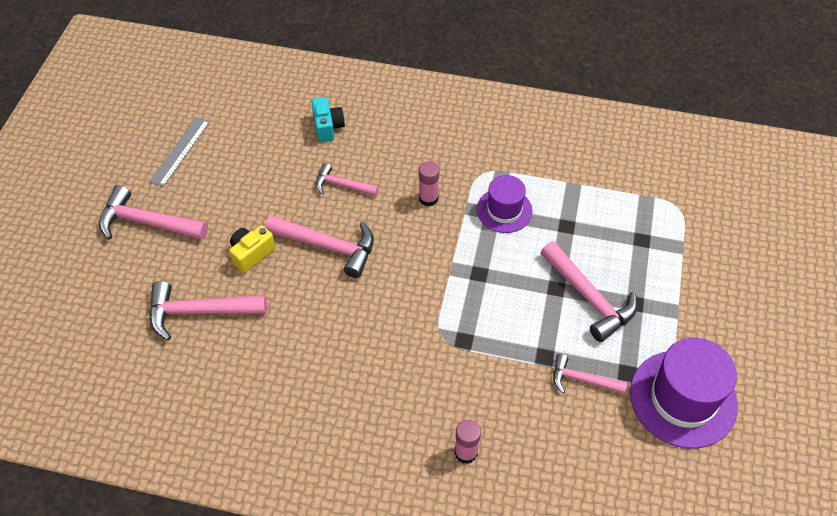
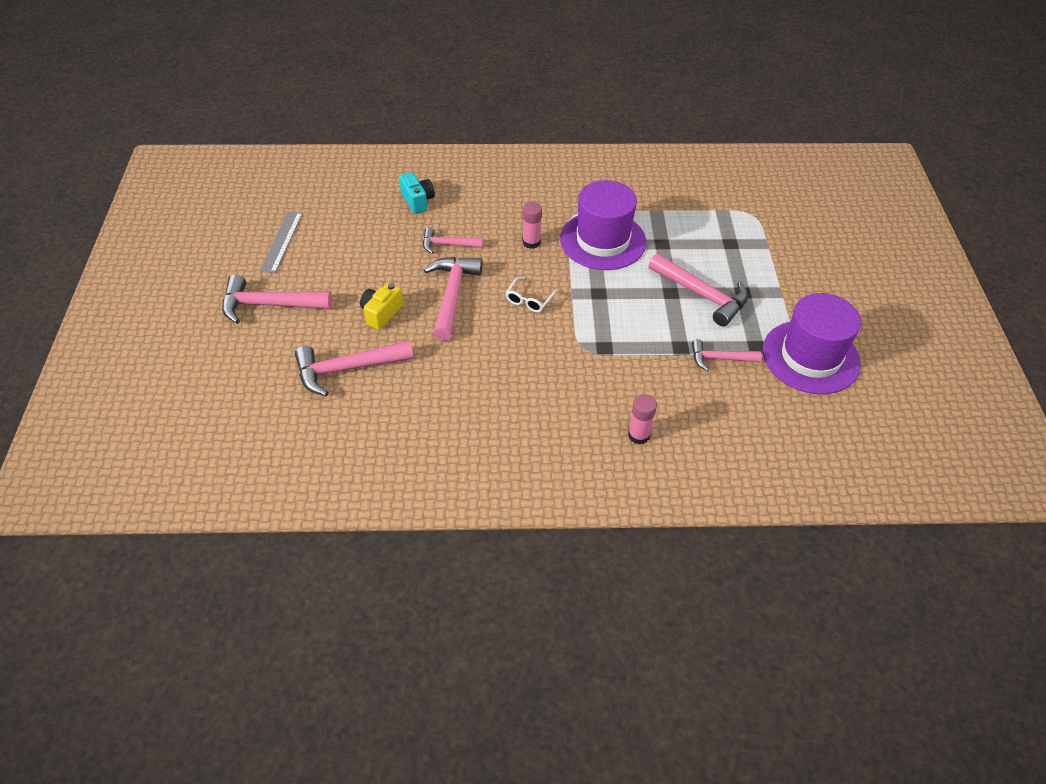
camera: 15 degrees left, 5 degrees down
pink hammer [265,215,374,278] -> pink hammer turned 90 degrees counterclockwise [424,257,482,341]
purple hat [477,175,532,233] -> purple hat [560,180,646,270], size x1.67
none -> white glasses [506,277,558,312]

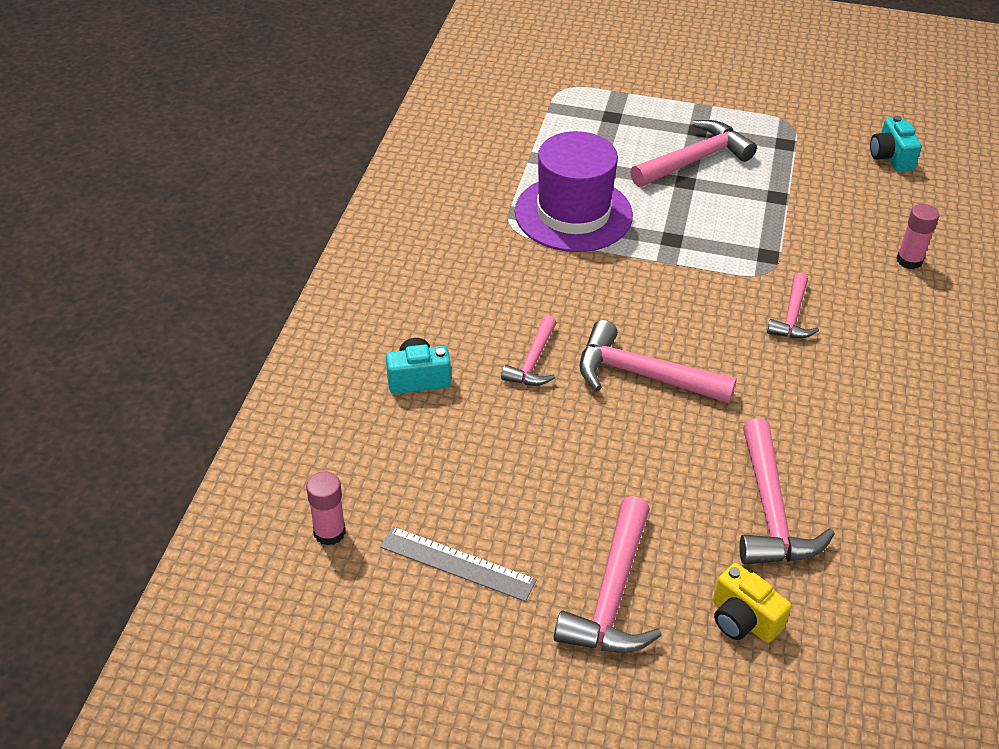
camera: 75 degrees left, 5 degrees down
yellow camera [360,282,403,330] -> yellow camera moved to [713,563,791,643]
white glasses [506,277,558,312] -> none
pink glue stick [523,202,542,249] -> pink glue stick moved to [306,471,346,546]
pink hammer [692,339,762,371] -> pink hammer moved to [767,273,819,339]
purple hat [763,293,861,394] -> none
none -> turquoise camera [870,116,922,171]

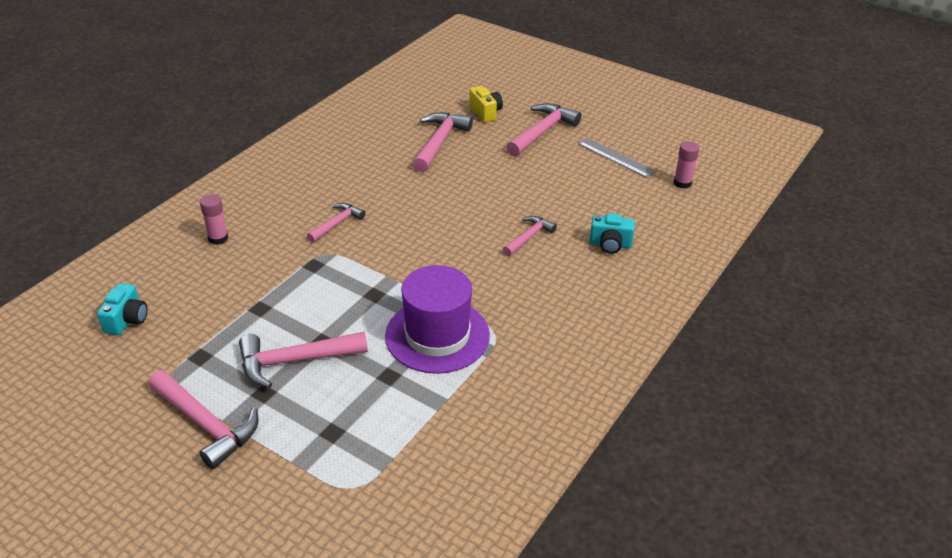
camera: 160 degrees left, 5 degrees down
pink hammer [579,320,737,403] -> pink hammer moved to [149,370,258,469]

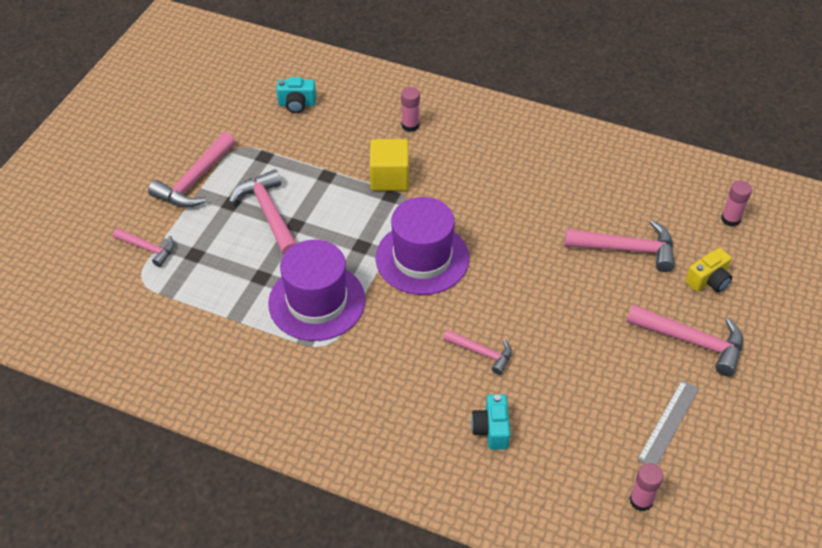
camera: 80 degrees right, 10 degrees up
pink hammer [307,203,366,243] -> pink hammer moved to [113,228,175,267]
none -> yellow cube [370,139,409,191]
none -> purple hat [376,197,469,295]
none -> pink glue stick [721,180,752,227]

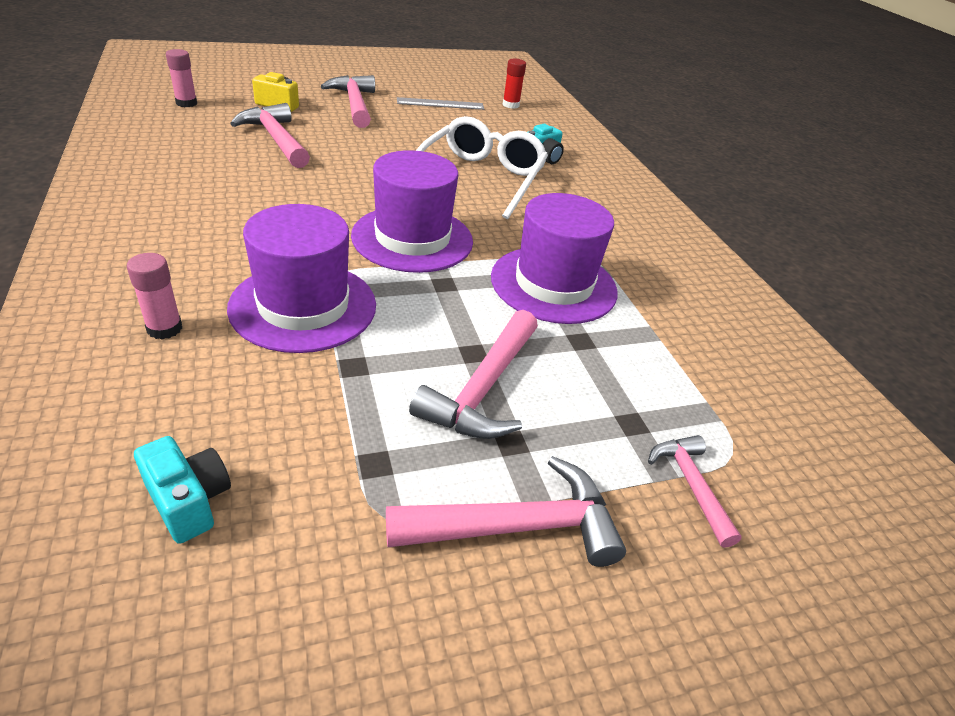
camera: 135 degrees left, 10 degrees down
yellow cube [370,139,409,191] -> purple hat [227,204,376,353]
pink hammer [443,329,512,375] -> white glasses [416,116,548,219]
pink glue stick [629,463,663,511] -> red glue stick [503,58,526,109]

